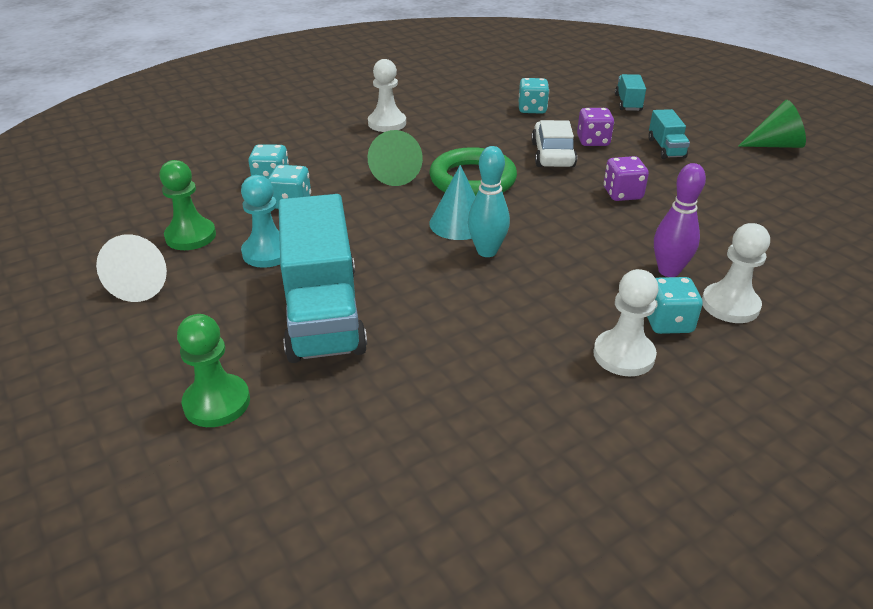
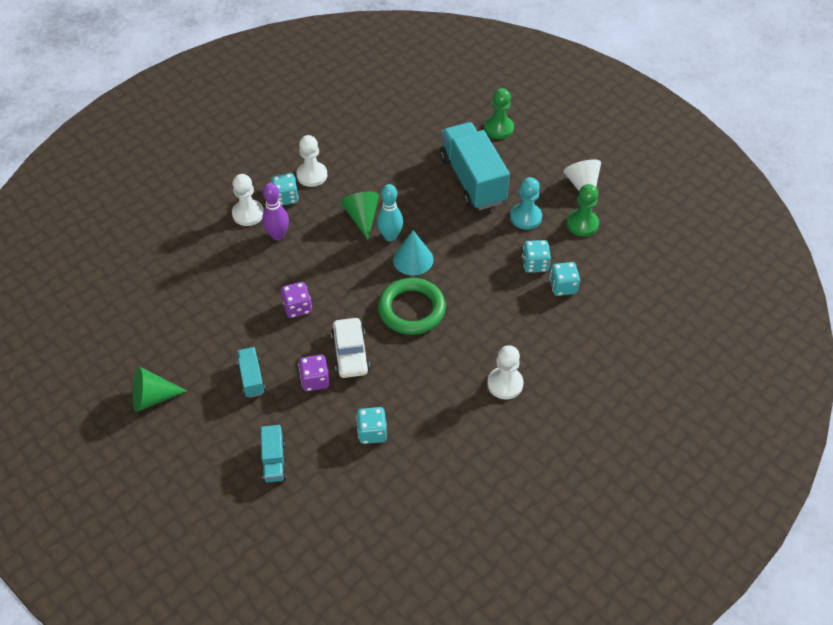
camera: 170 degrees right, 15 degrees up
green cone [368,130,423,186] -> green cone moved to [340,192,379,240]

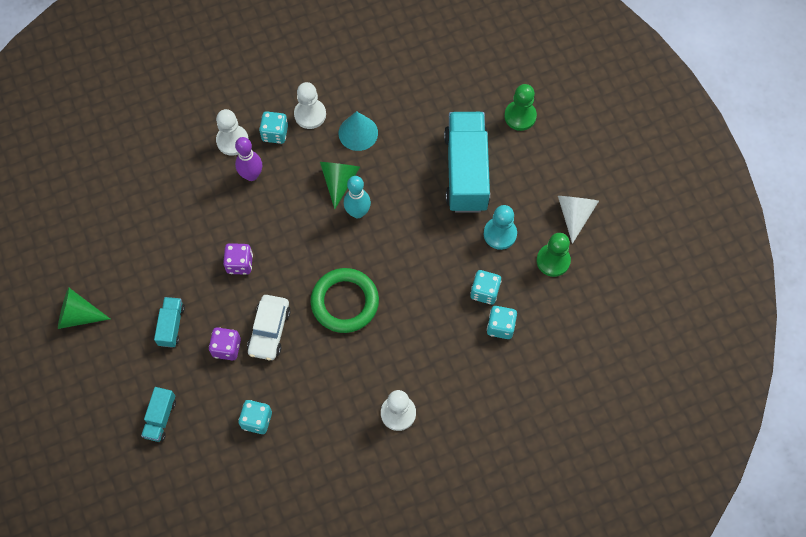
camera: 20 degrees right, 15 degrees up
turquoise cone [393,230,433,276] -> turquoise cone moved to [339,111,378,151]

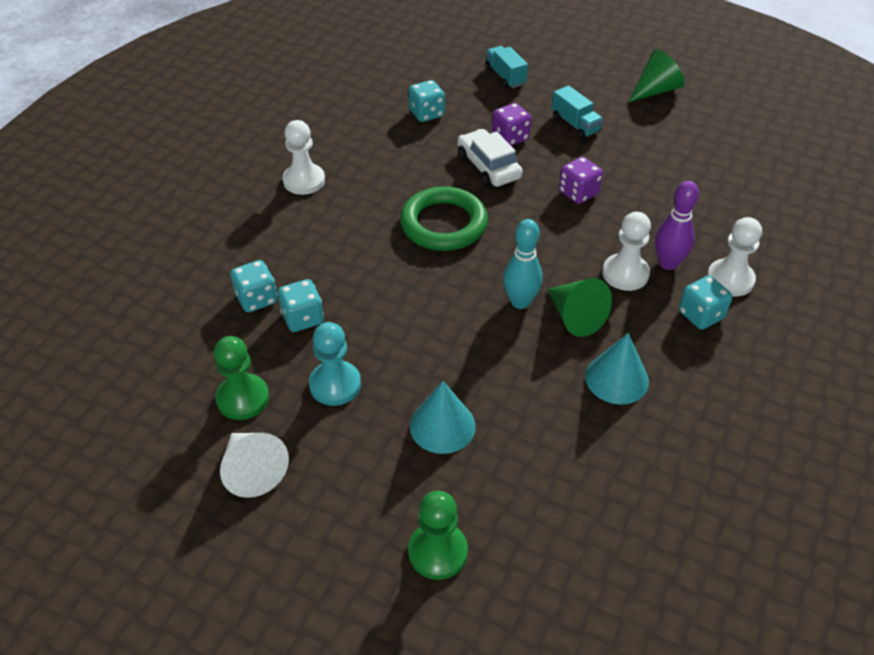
camera: 140 degrees right, 20 degrees down
white pawn [294,82,326,129] -> white pawn moved to [602,212,651,291]
turquoise truck [444,112,490,213] -> turquoise cone [410,381,476,454]

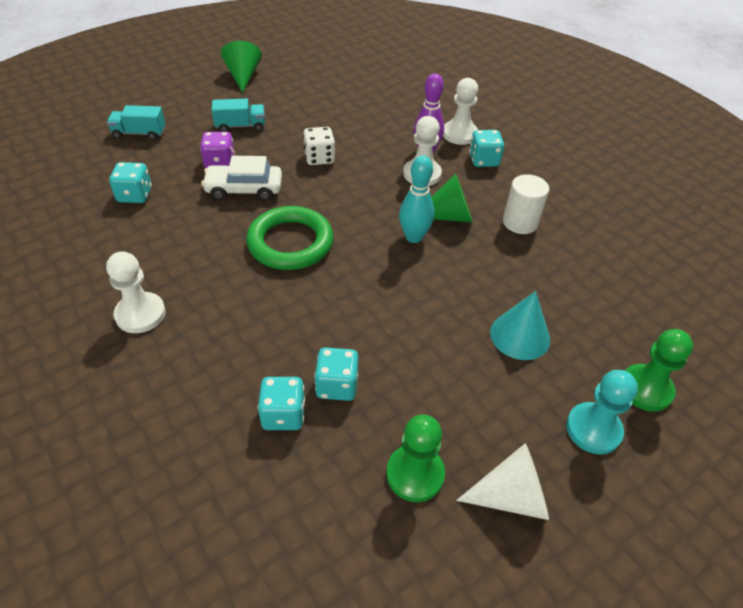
camera: 65 degrees left, 0 degrees up
turquoise pawn [309,322,361,406] -> turquoise pawn moved to [566,370,638,454]
purple dice [559,157,603,204] -> white dice [303,127,335,165]
turquoise cone [585,333,649,404] -> white cylinder [503,174,549,234]

